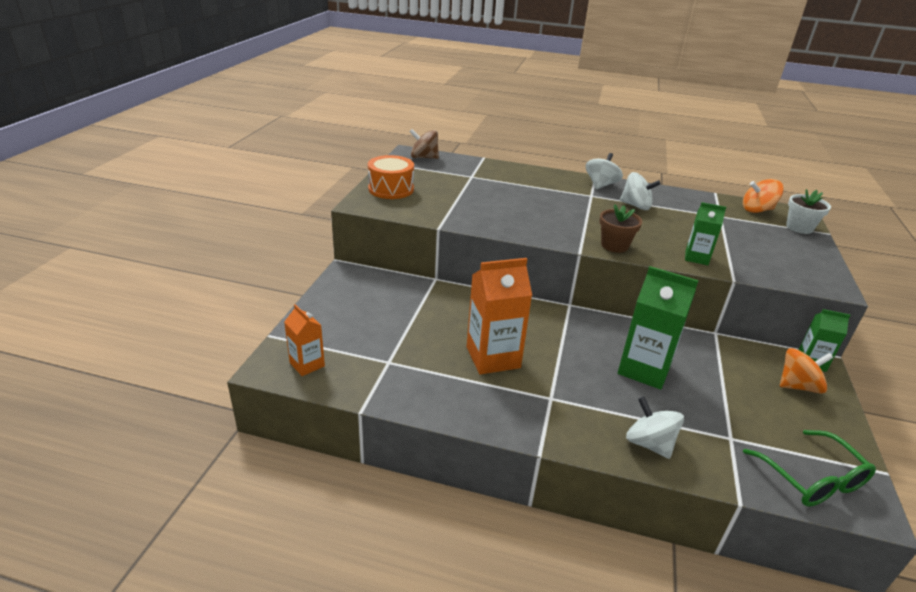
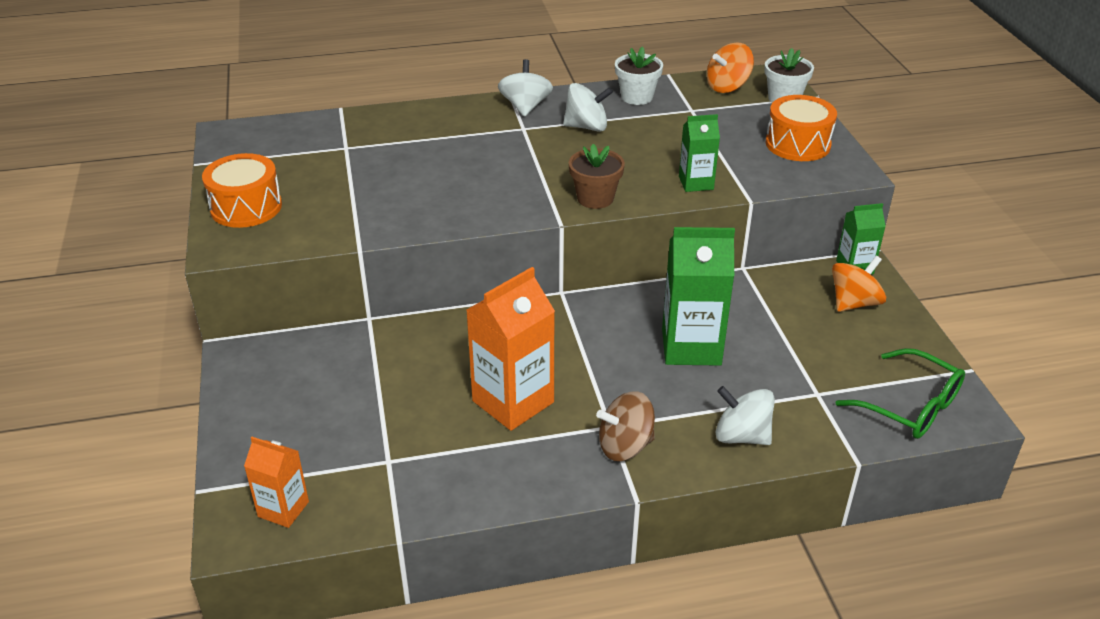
camera: 25 degrees left, 5 degrees up
brown spinning top [409,129,439,159] -> brown spinning top moved to [596,391,655,461]
none -> white flower pot [615,46,663,105]
none -> orange drum [766,95,837,161]

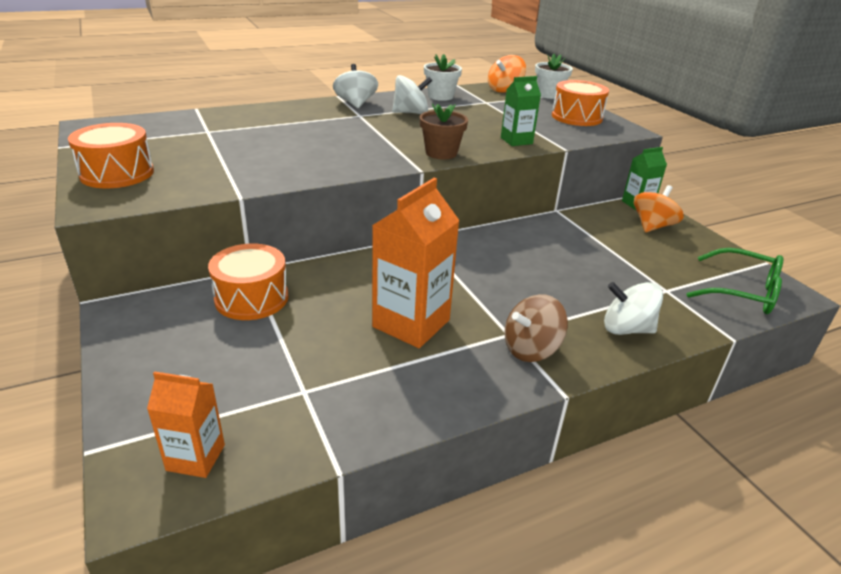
camera: 15 degrees left, 5 degrees down
green carton [662,227,735,366] -> none
none -> orange drum [208,244,289,320]

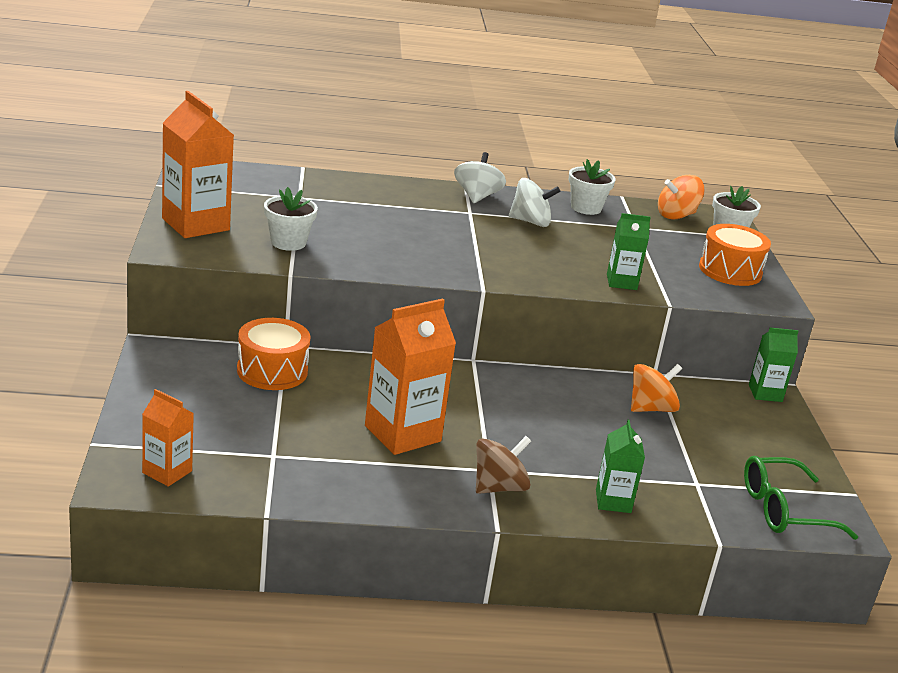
camera: 20 degrees right, 5 degrees down
orange drum [68,123,154,188] -> orange carton [162,91,234,238]
brown flower pot [420,104,468,159] -> none
brown spinning top [504,294,568,362] -> brown spinning top turned 150 degrees clockwise [476,436,531,494]
white spinning top [604,282,663,335] -> green carton [596,420,645,513]
orange spinning top [634,185,684,232] -> orange spinning top moved to [631,364,682,412]
green glasses [687,248,783,314] -> green glasses turned 120 degrees clockwise [744,456,858,540]
none -> white flower pot [264,187,318,251]

